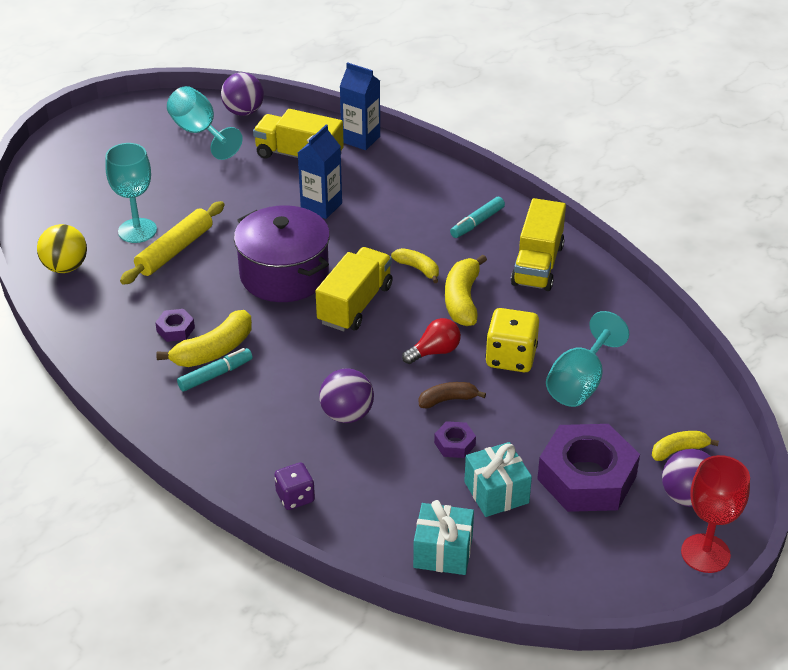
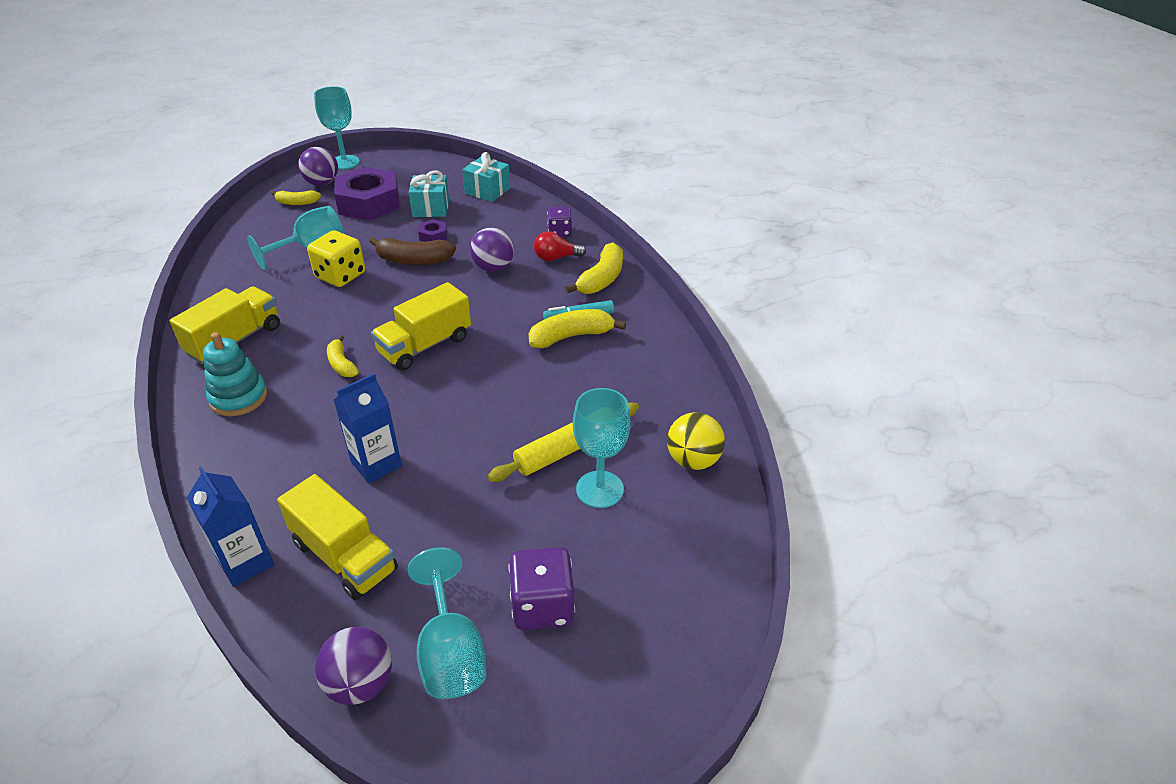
camera: 160 degrees left, 0 degrees up
purple nut [155,309,195,342] -> none
purple pot [234,205,330,302] -> none
red light bulb [402,318,461,364] -> red light bulb moved to [534,231,586,261]
brown banana [419,382,486,408] -> brown banana [370,237,456,265], size x1.62
yellow banana [445,254,487,326] -> yellow banana moved to [565,243,623,294]
turquoise marker [450,197,505,238] -> turquoise stacking toy [203,332,268,416]
red goblet [681,455,750,573] -> turquoise goblet [314,86,360,170]
none -> purple dice [508,547,575,630]

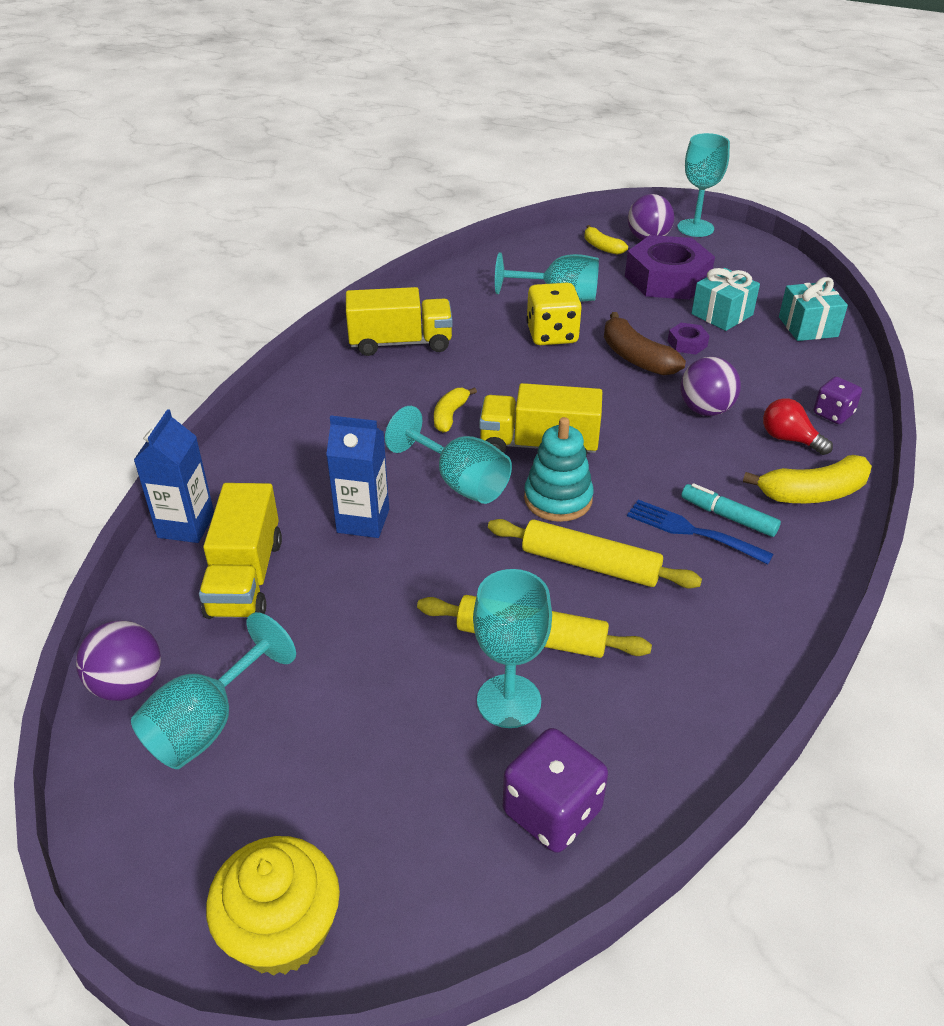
camera: 50 degrees right, 0 degrees up
turquoise stacking toy [203,332,268,416] -> turquoise stacking toy moved to [524,417,594,522]
purple dice [508,547,575,630] -> purple dice moved to [503,728,608,853]
yellow banana [529,309,626,348] -> blue fork [627,500,773,564]
yellow ball [667,412,725,470] -> none
none -> yellow cupcake [206,836,340,976]
none -> turquoise goblet [385,406,512,504]
none -> yellow rolling pin [488,519,702,589]

